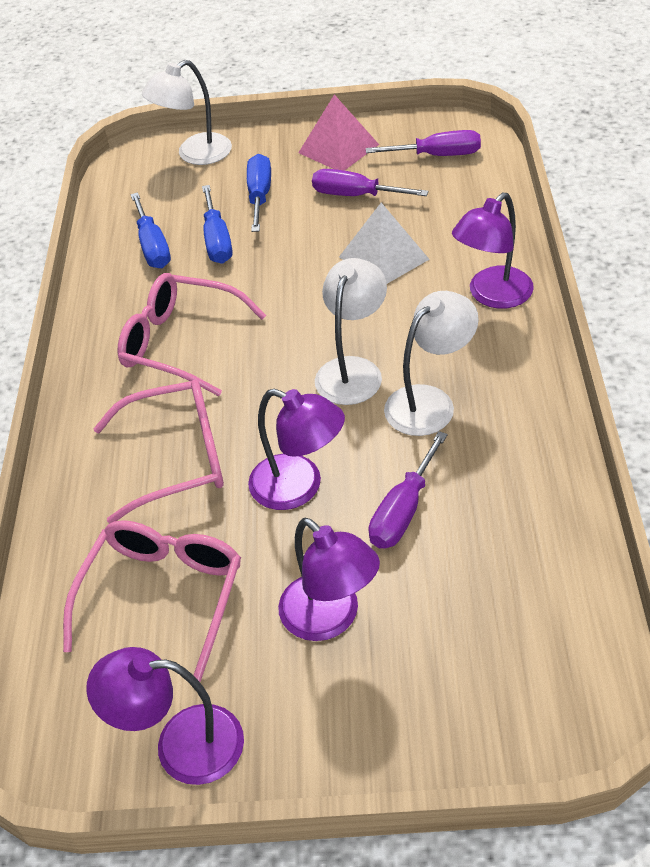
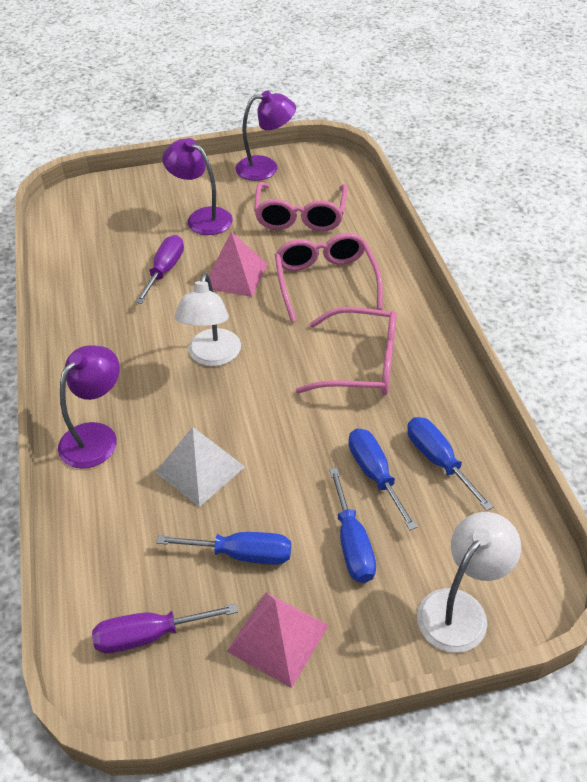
camera: 165 degrees right, 0 degrees up
pink glasses [93,380,224,524] -> pink glasses turned 105 degrees clockwise [275,233,383,322]
purple lamp [248,389,345,510] -> pink pyramid [209,232,267,297]
purple screwdriver [312,169,429,196] -> blue screwdriver [157,532,291,565]
white lamp [384,291,479,436] -> none

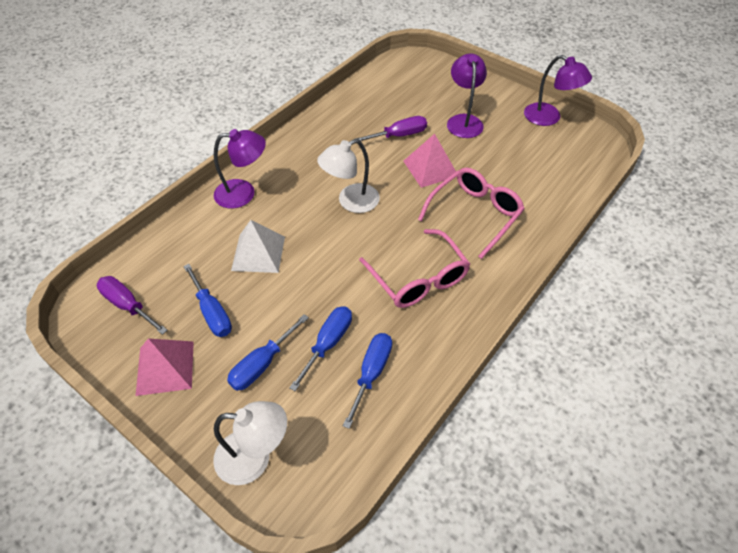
camera: 50 degrees right, 5 degrees up
pink glasses [254,182,348,231] -> none

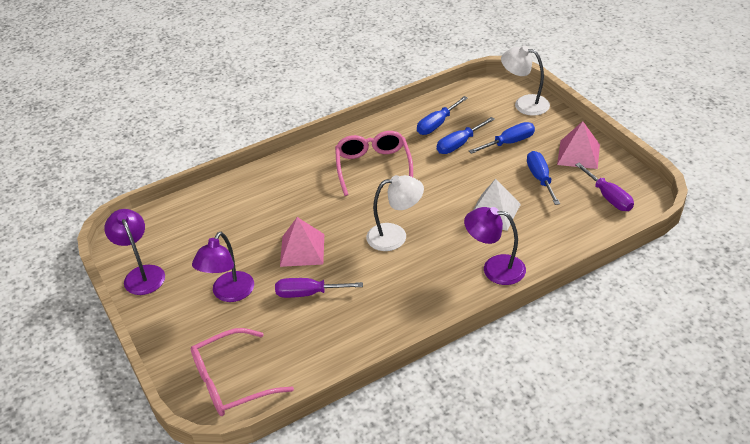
camera: 155 degrees left, 10 degrees down
pink glasses [418,168,525,259] -> pink glasses moved to [191,328,294,416]

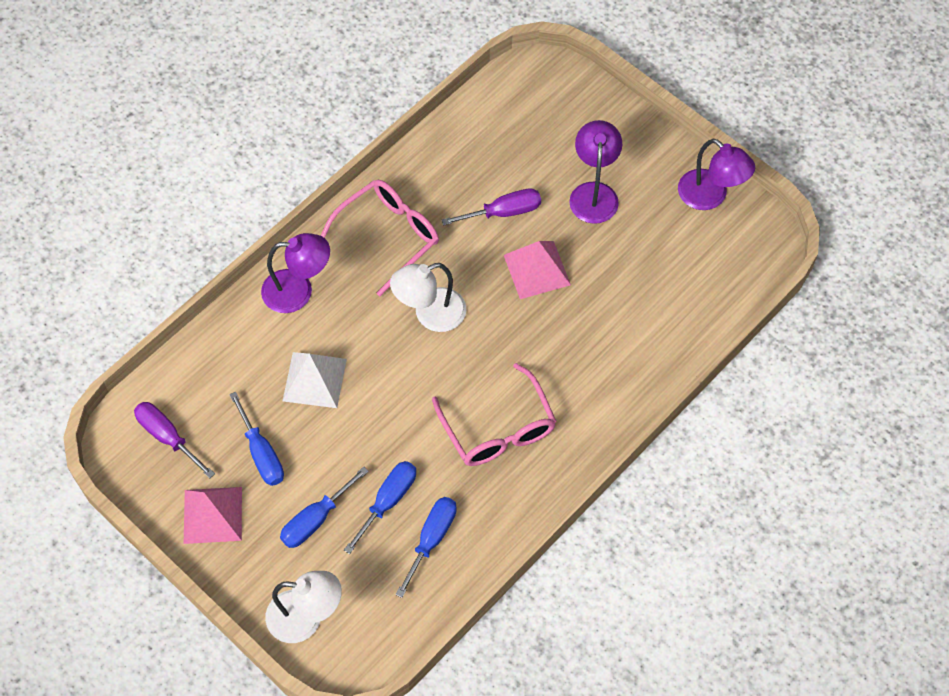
camera: 160 degrees right, 20 degrees up
pink glasses [191,328,294,416] -> pink glasses moved to [321,180,439,296]

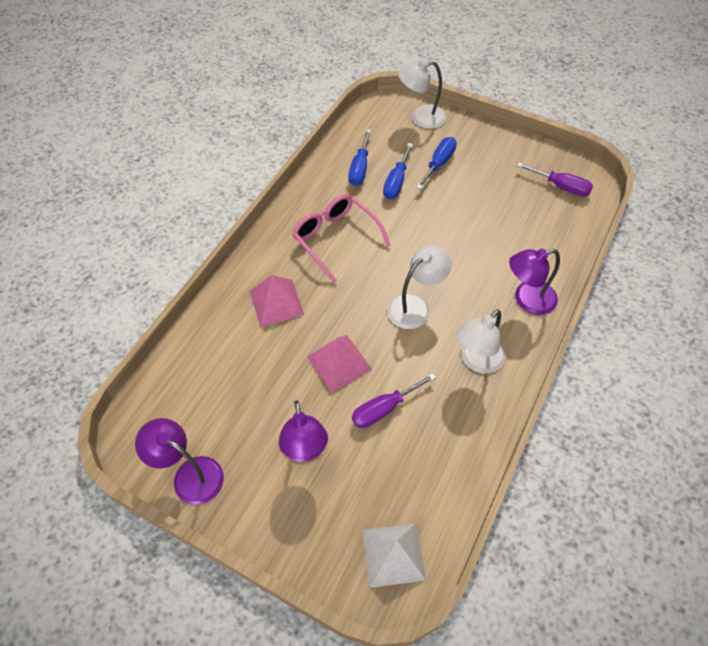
camera: 165 degrees right, 5 degrees down
pink pyramid [184,487,242,544] -> pink pyramid moved to [250,275,304,327]
blue screwdriver [229,392,284,486] -> none
white pyramid [283,352,347,408] -> white pyramid moved to [362,523,426,588]
pink glasses [321,180,439,296] -> white lamp [456,309,506,374]

